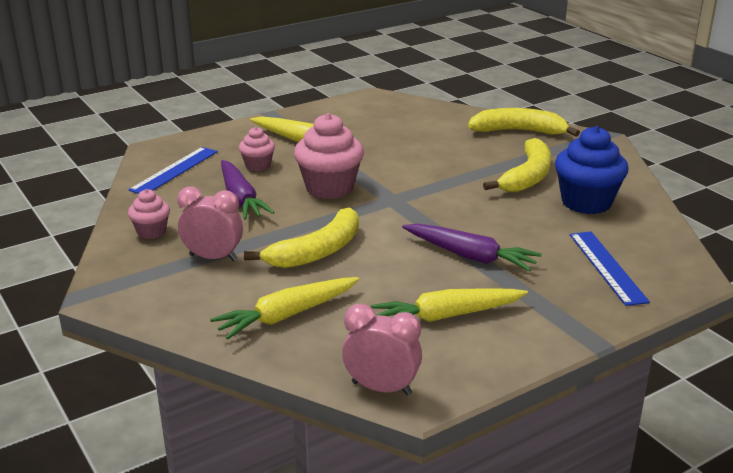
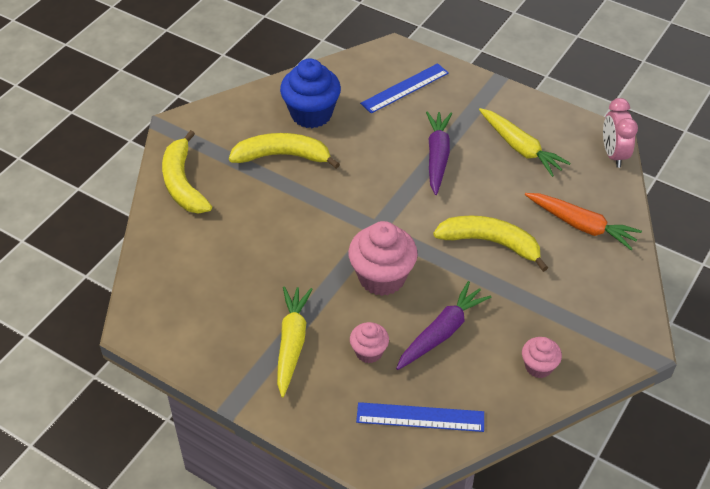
camera: 115 degrees left, 20 degrees up
pink clock [177,187,243,261] -> none
yellow carrot [210,277,359,340] -> orange carrot [525,193,642,250]

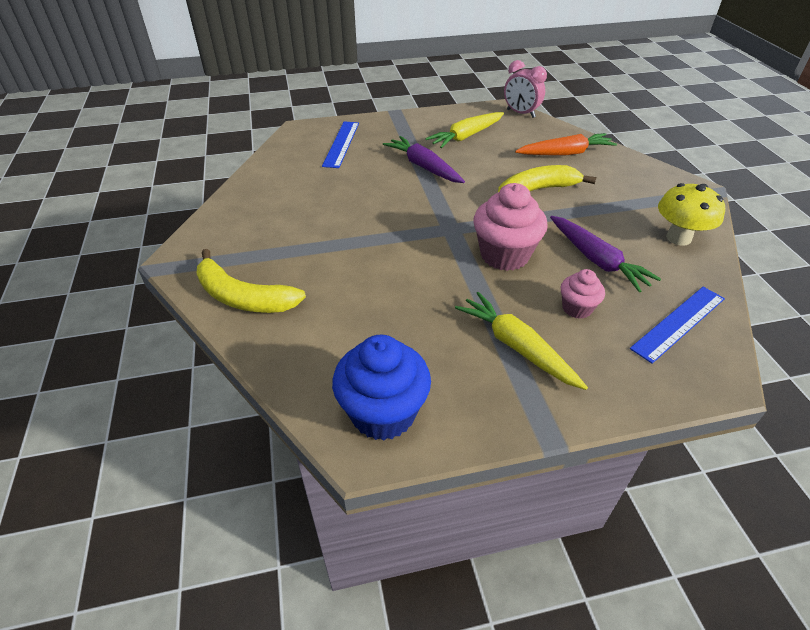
camera: 45 degrees left, 5 degrees down
yellow banana [229,133,340,169] -> none
blue cupcake [280,58,341,128] -> blue cupcake moved to [332,335,431,441]
purple carrot [396,281,492,370] -> purple carrot turned 150 degrees clockwise [550,216,661,292]
yellow carrot [479,108,570,177] -> yellow carrot turned 135 degrees clockwise [425,112,504,148]
pink cupcake [522,337,562,378] -> yellow mushroom [658,183,725,246]

